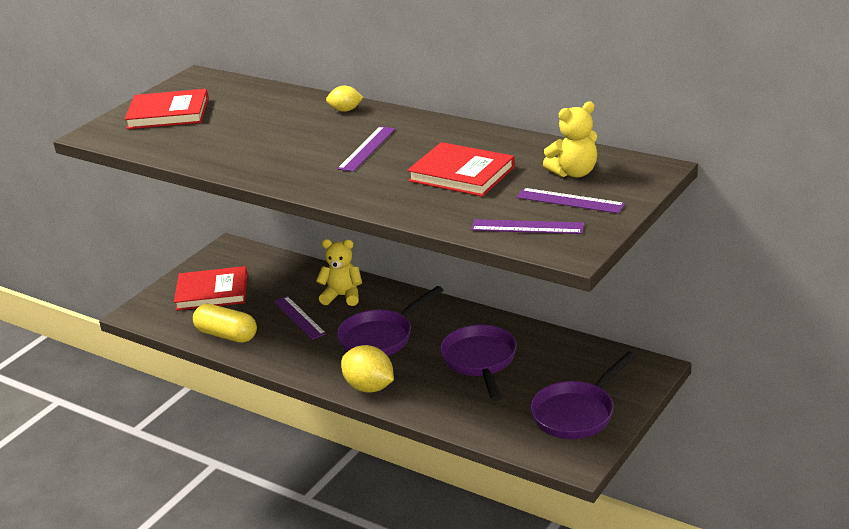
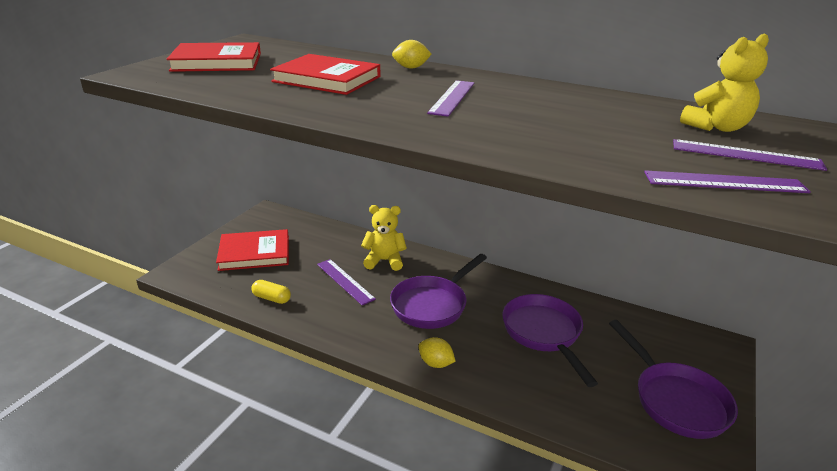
camera: 10 degrees left, 0 degrees up
yellow capsule [193,304,257,343] -> yellow capsule [251,280,291,304], size x0.58
yellow lemon [341,345,394,393] -> yellow lemon [419,337,456,368], size x0.58
red book [407,142,515,197] -> red book moved to [270,54,380,95]
purple pan [530,351,636,439] -> purple pan turned 60 degrees counterclockwise [609,320,738,439]

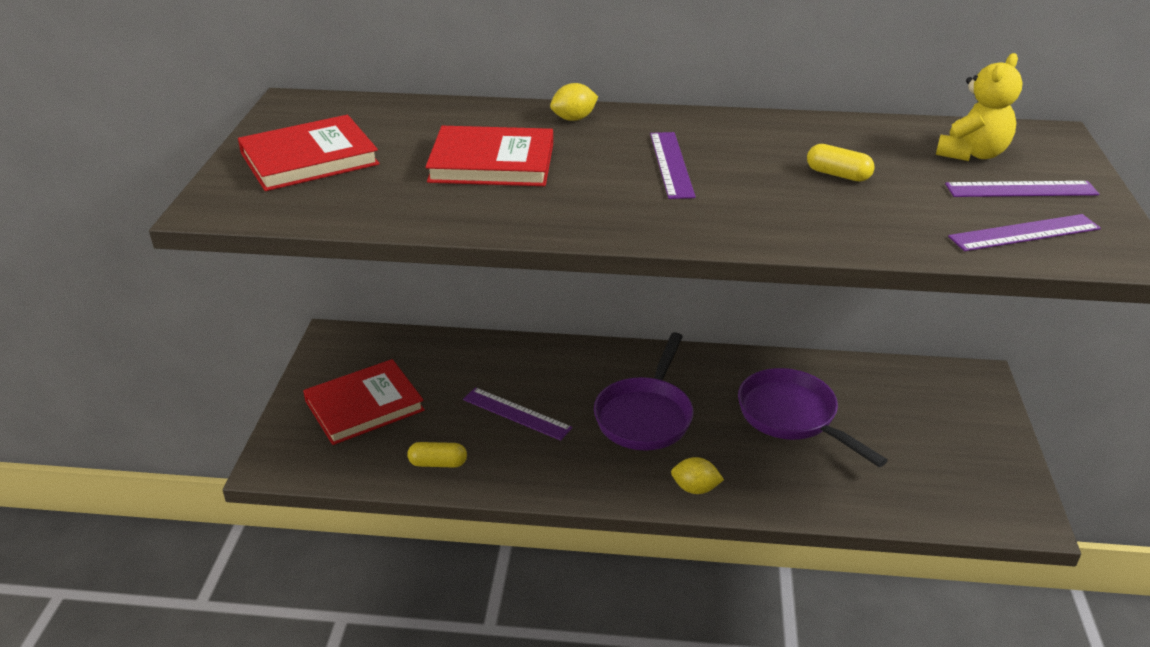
camera: 20 degrees left, 5 degrees up
yellow teddy bear [361,205,407,271] -> none
purple pan [609,320,738,439] -> none
none -> yellow capsule [807,144,875,182]

